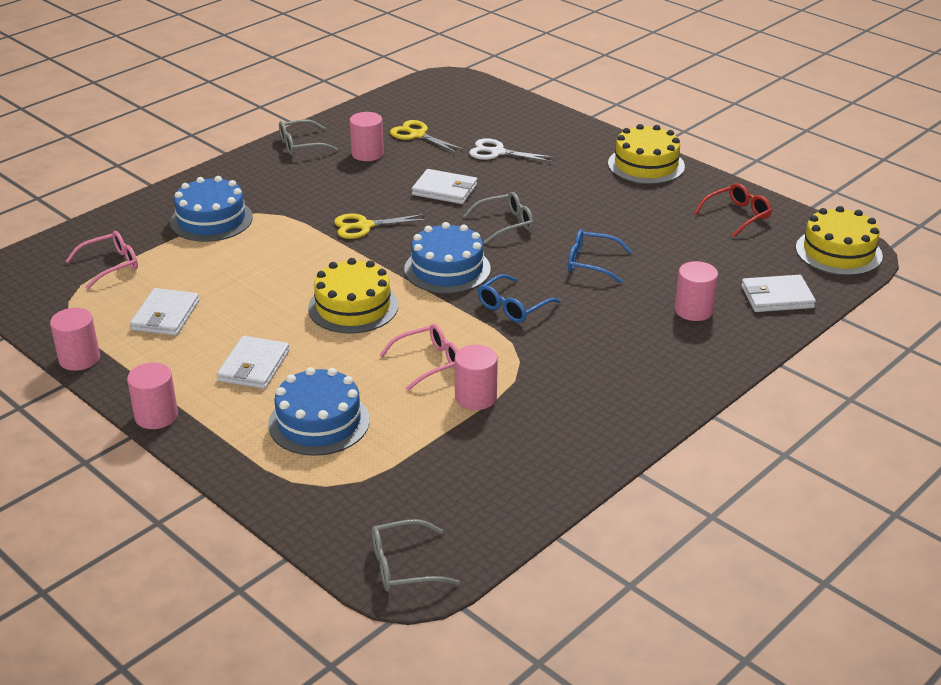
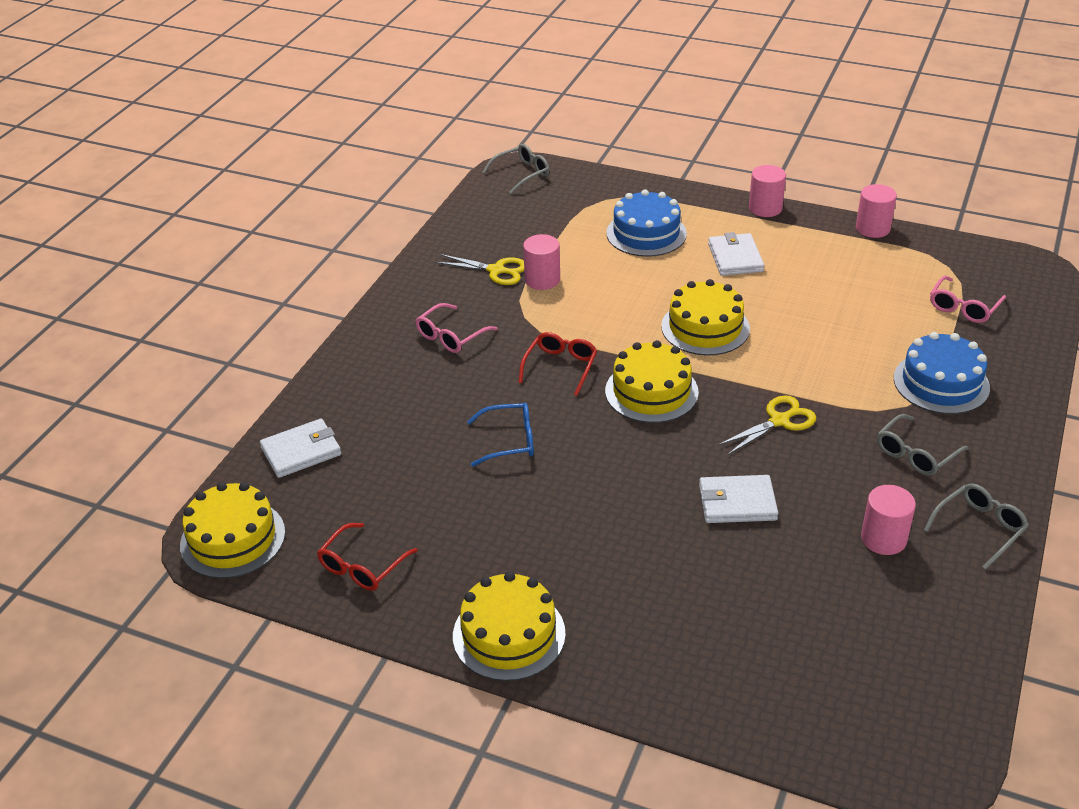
camera: 160 degrees right, 5 degrees up
white wallet [130,288,199,336] -> none
pink glasses [380,324,458,391] -> pink glasses moved to [416,303,498,353]
yellow scissors [390,120,465,153] -> yellow scissors moved to [435,254,524,285]
blue cake [404,222,491,294] -> yellow cake [605,340,699,423]
grey glasses [464,192,534,244] -> grey glasses moved to [877,414,968,476]
white scissors [469,138,556,162] -> none
blue glasses [478,274,561,323] -> red glasses [518,332,597,396]
pink cylinder [675,261,718,321] -> none

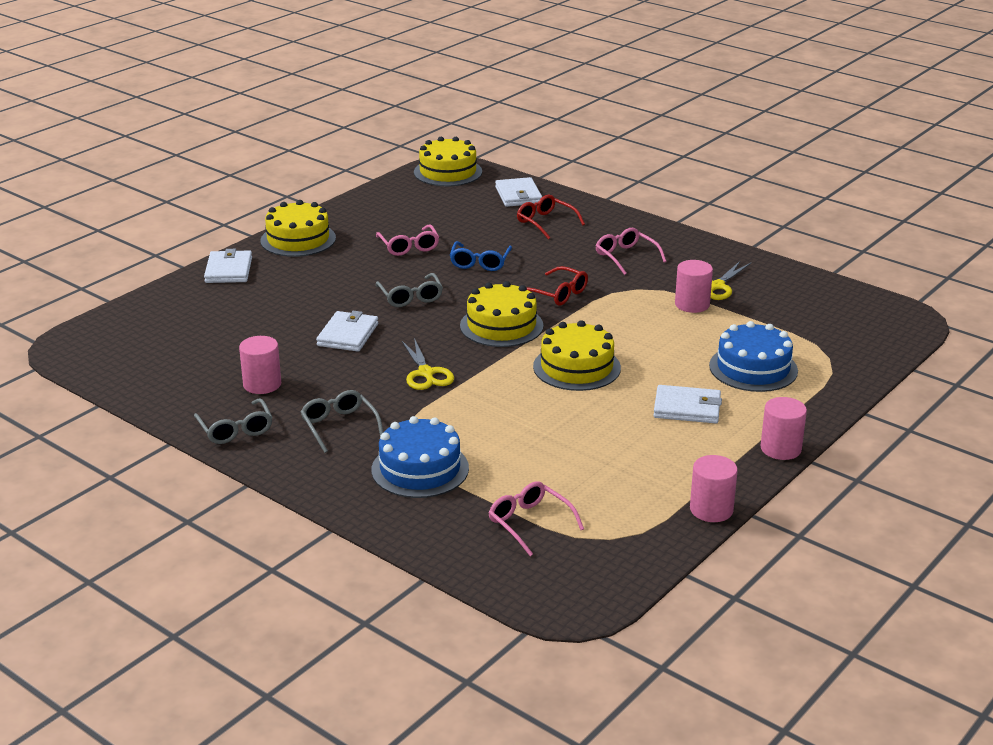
camera: 105 degrees right, 10 degrees down
red glasses [317,523,418,591] -> red glasses moved to [517,195,585,239]
grey glasses [482,144,549,194] -> grey glasses moved to [376,273,443,307]
none -> white wallet [204,249,252,283]
none -> pink glasses [376,225,439,256]

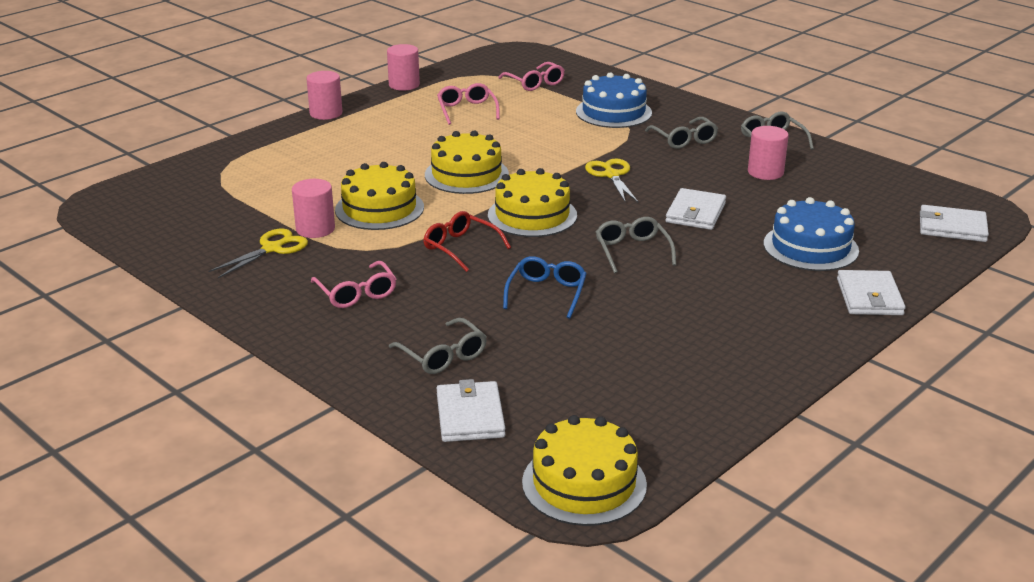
camera: 175 degrees left, 0 degrees up
yellow cake [260,200,336,257] -> yellow cake moved to [335,162,424,230]
pink glasses [376,225,439,256] -> pink glasses moved to [437,83,500,125]
red glasses [517,195,585,239] -> grey glasses [389,318,487,374]
white wallet [653,385,722,423] -> white wallet moved to [920,205,989,242]
blue cake [709,321,798,392] -> blue cake moved to [763,197,859,271]

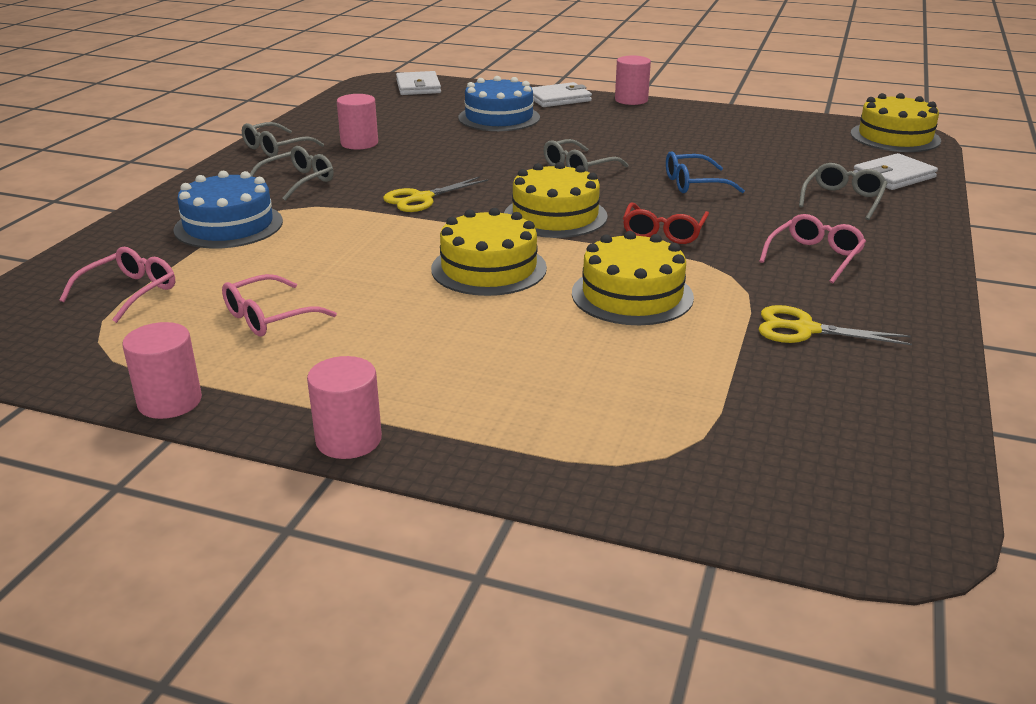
camera: 115 degrees left, 0 degrees up
pink cylinder [292,179,335,238] -> pink cylinder moved to [615,55,651,105]
white wallet [666,188,726,230] -> none

